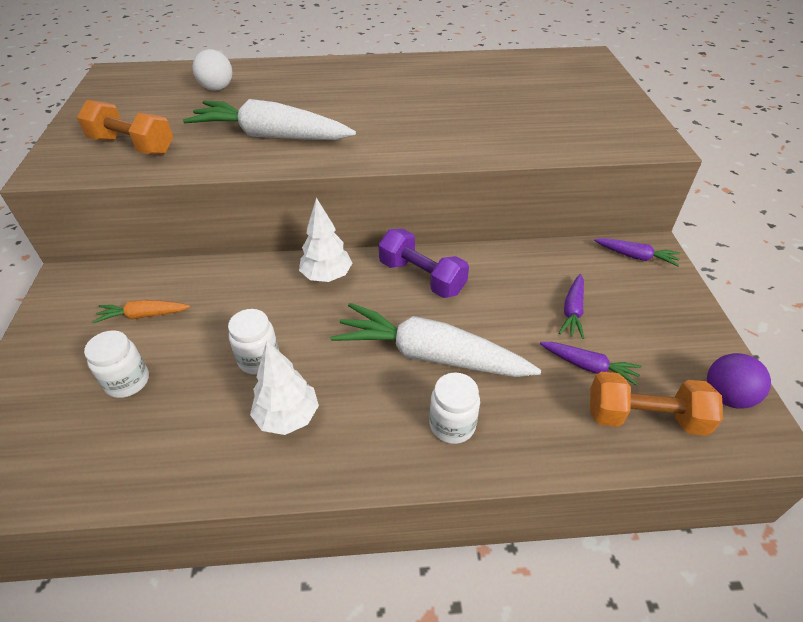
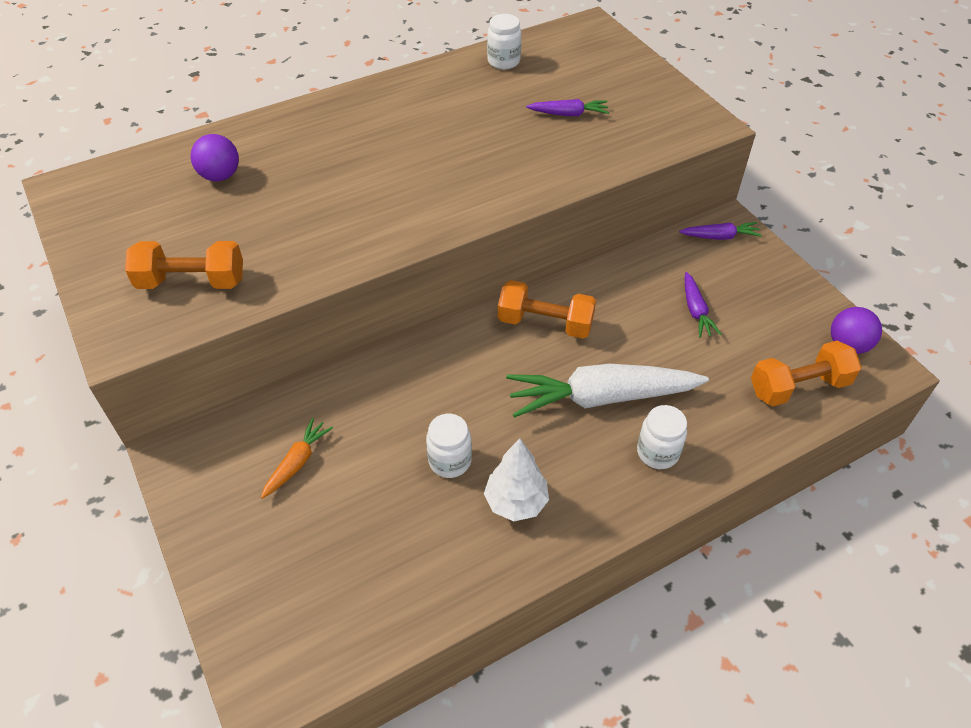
camera: 25 degrees left, 5 degrees up
white jar [84,330,149,398] -> white jar moved to [487,14,521,70]
orange carrot [93,300,190,323] -> orange carrot turned 150 degrees clockwise [261,418,333,499]
white carrot [183,99,356,140] -> none
white ball [192,49,232,91] -> purple ball [190,134,239,181]
white tree [299,198,352,282] -> none
purple dumbbell [379,229,469,298] -> orange dumbbell [498,280,596,339]
purple carrot [540,342,642,386] -> purple carrot moved to [526,99,609,116]

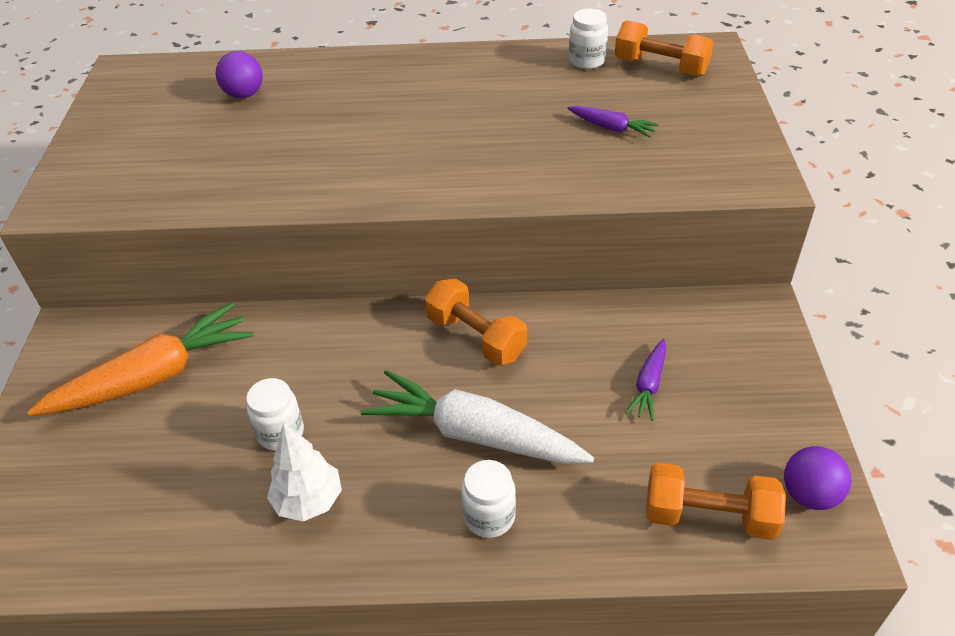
camera: 30 degrees right, 5 degrees down
orange dumbbell [125,241,243,289] -> orange dumbbell moved to [615,20,714,77]
orange carrot [261,418,333,499] -> orange carrot [27,302,253,416], size x2.10
purple carrot [679,222,762,240] -> none

